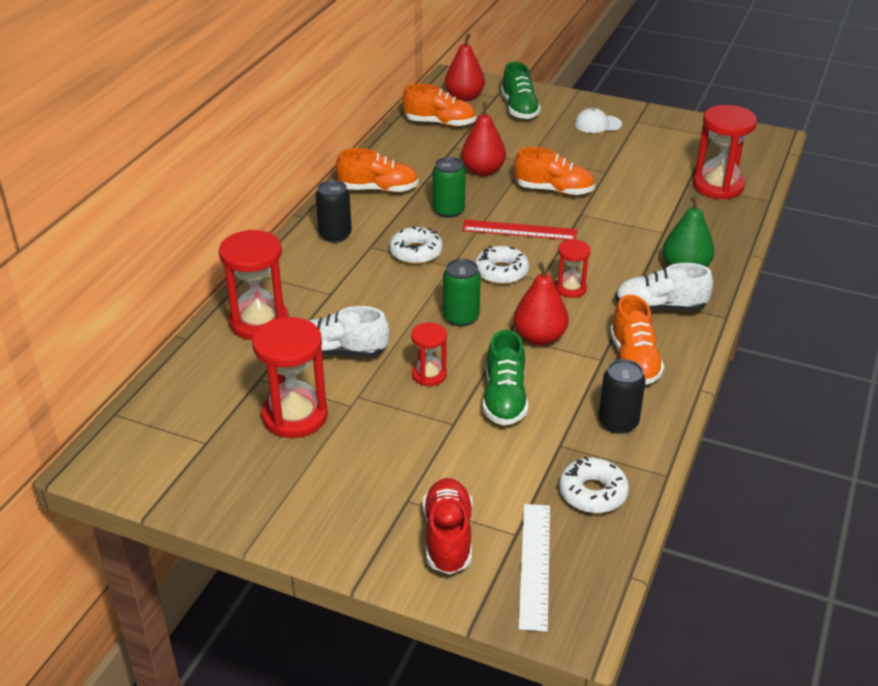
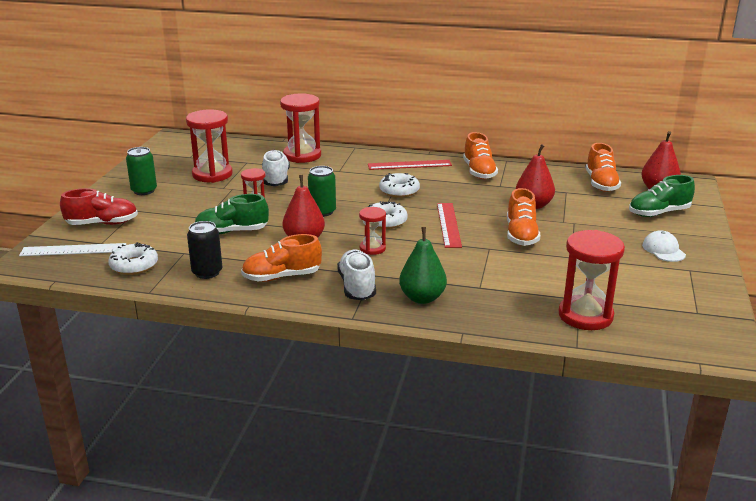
camera: 80 degrees right, 10 degrees down
black can [316,180,352,243] -> red ruler [368,160,452,170]
green can [433,157,466,218] -> green can moved to [126,147,157,195]

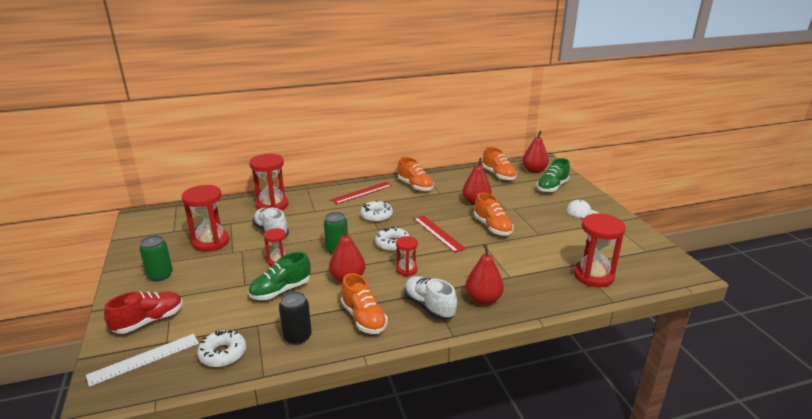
camera: 30 degrees left, 0 degrees up
orange shoe [241,234,322,282] -> orange shoe turned 75 degrees counterclockwise [341,273,388,334]
green pear [399,227,447,304] -> red pear [465,245,504,305]

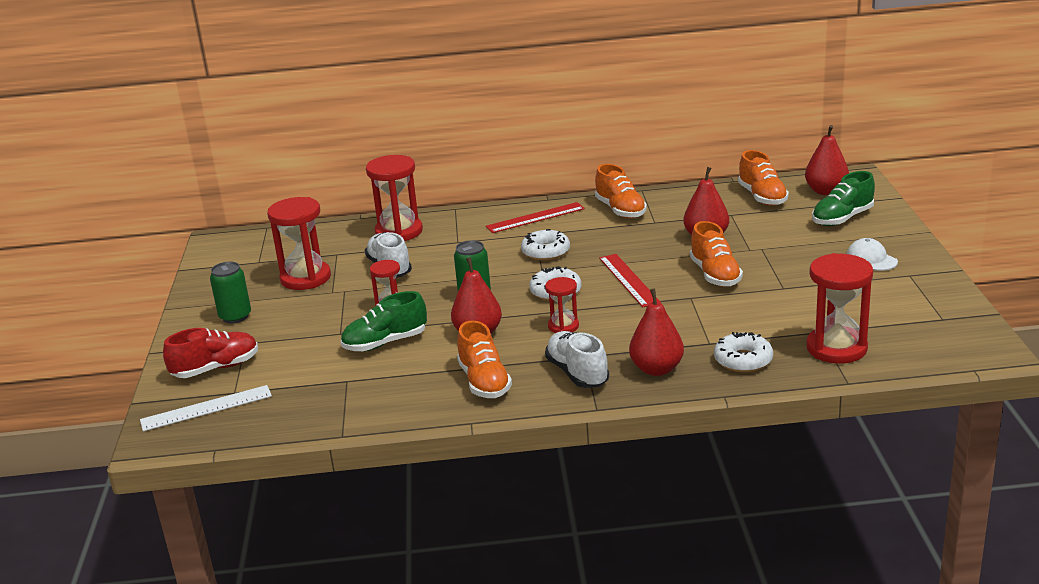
camera: 15 degrees right, 0 degrees up
white donut [197,330,246,367] -> white donut moved to [714,332,773,372]
black can [279,291,312,345] -> none

